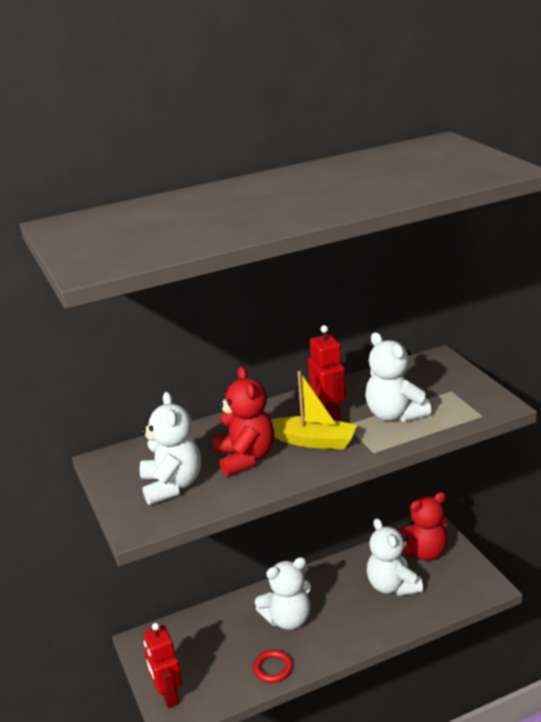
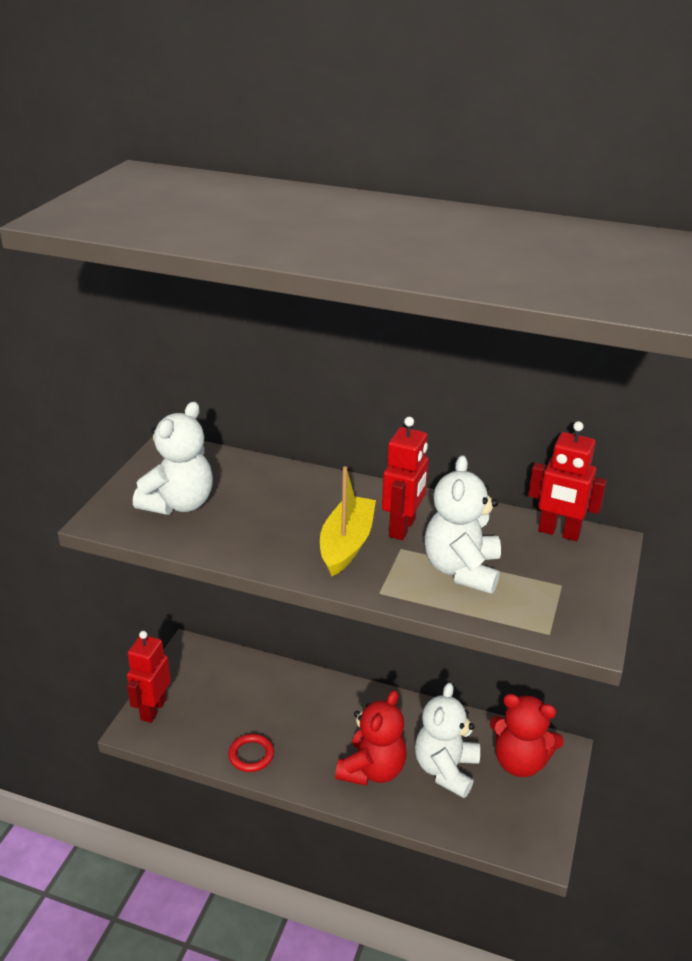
camera: 40 degrees right, 5 degrees up
red teddy bear [213,366,274,477] -> red teddy bear moved to [335,690,406,786]
white teddy bear [255,557,311,630] -> none
yellow boat [271,371,357,449] -> yellow boat turned 135 degrees counterclockwise [320,466,376,576]
none -> red robot [528,421,607,541]

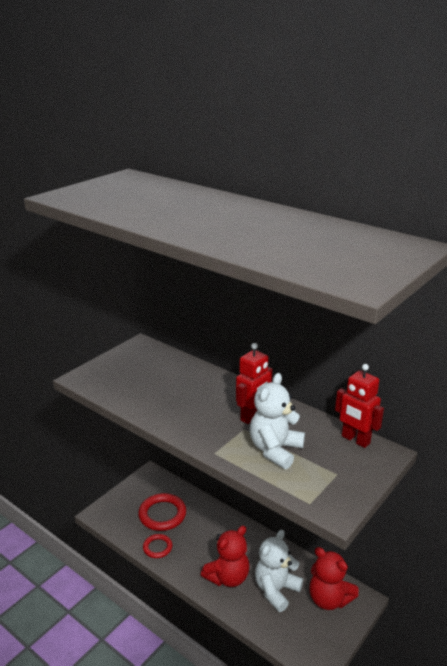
camera: 20 degrees right, 5 degrees down
red robot [127,631,171,723] -> none
white teddy bear [133,402,213,515] -> none
yellow boat [320,466,376,576] -> none
none -> red ring [138,493,186,531]

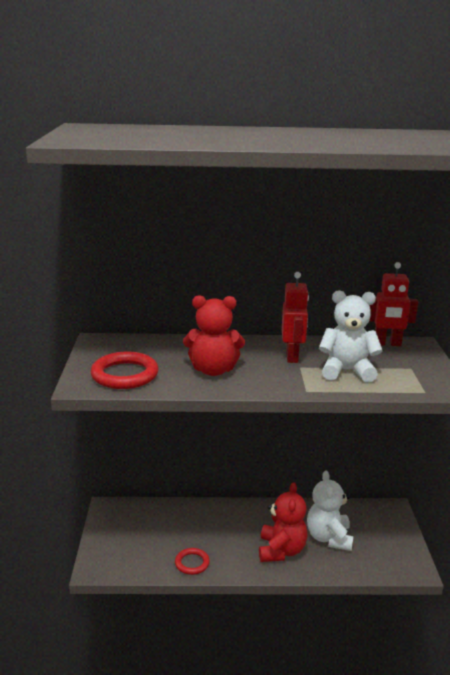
camera: 40 degrees left, 5 degrees down
red ring [138,493,186,531] -> red ring moved to [91,352,159,389]
white teddy bear [250,373,305,469] -> white teddy bear turned 105 degrees clockwise [319,290,383,382]
red teddy bear [309,547,359,610] -> red teddy bear moved to [183,295,245,376]

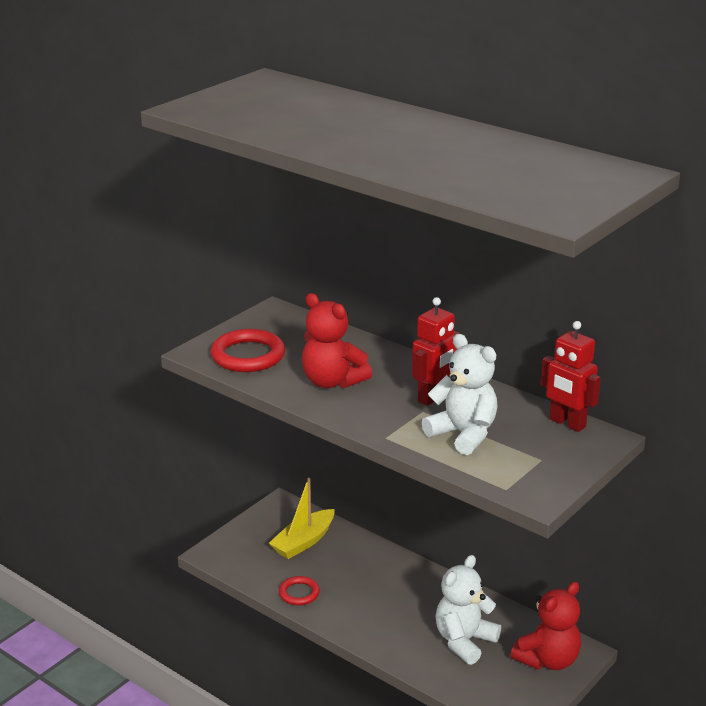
camera: 40 degrees right, 5 degrees up
red teddy bear [259,483,308,562] -> red teddy bear moved to [511,582,581,670]
none -> yellow boat [269,478,334,559]

